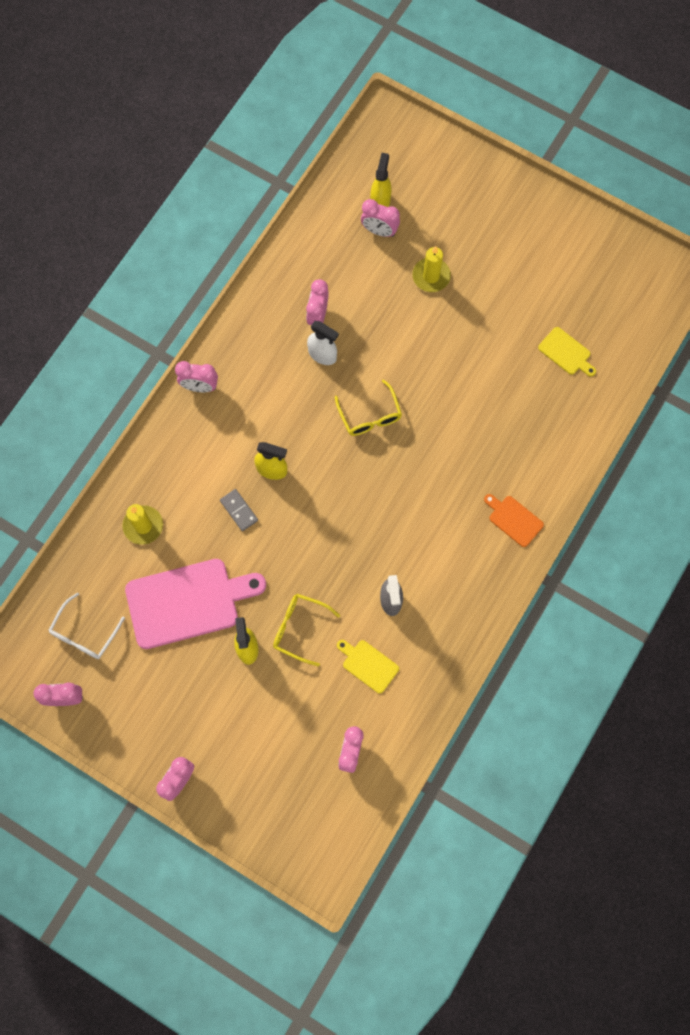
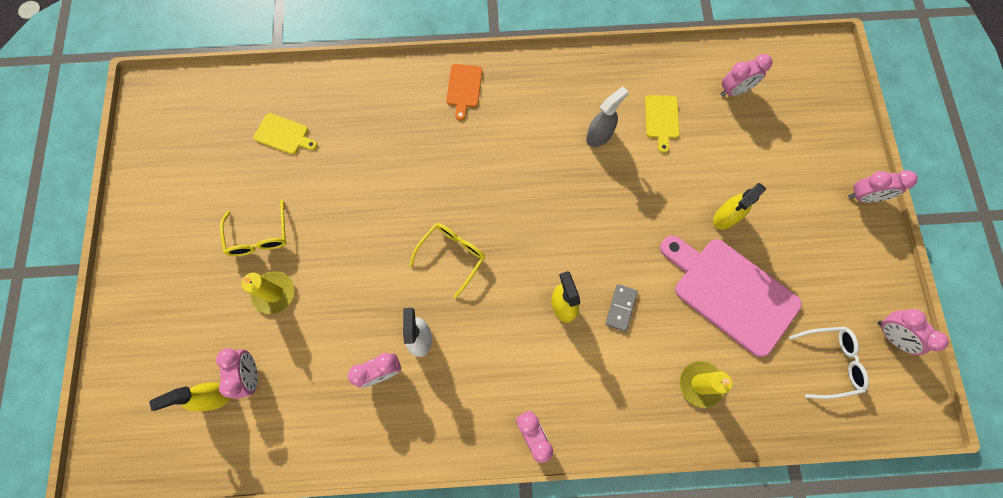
camera: 125 degrees left, 0 degrees up
yellow glasses [273,594,340,667] -> yellow glasses moved to [220,200,287,256]
yellow cutting board [538,327,596,377] -> yellow cutting board turned 105 degrees clockwise [254,113,317,155]

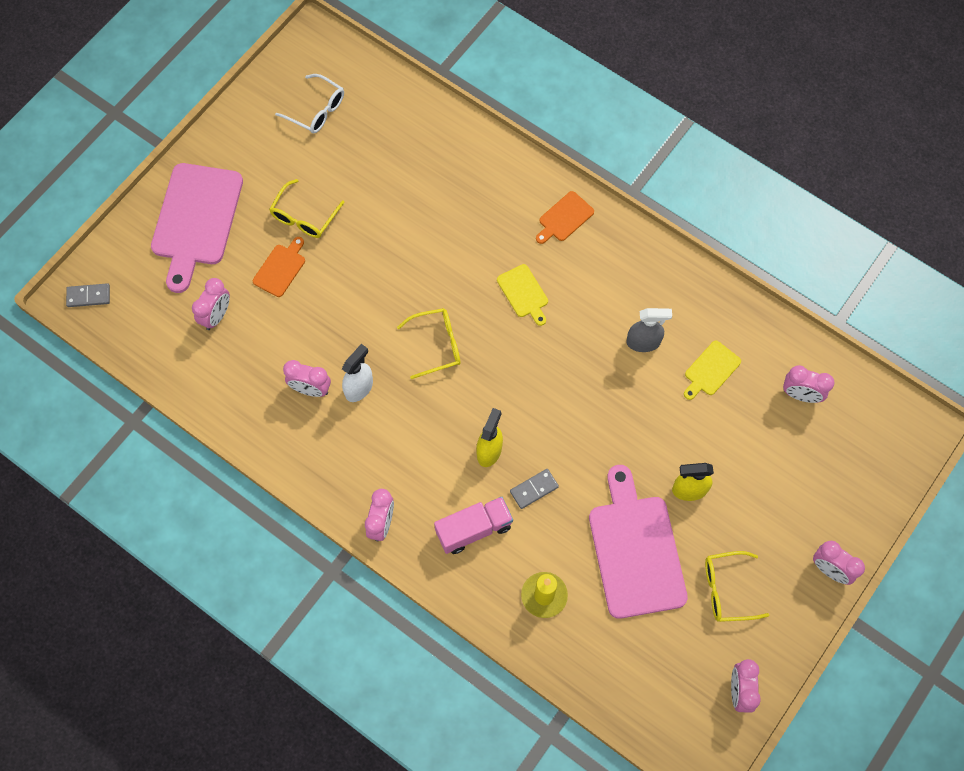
camera: 40 degrees right, 5 degrees down
yellow spray bottle [149,382,231,411] -> none
yellow candle [242,271,294,314] -> orange cutting board [253,237,305,297]
yellow cutting board [254,113,317,155] -> yellow cutting board moved to [497,264,548,326]
white glasses [789,327,869,399] -> white glasses moved to [275,74,344,133]
none -> grey domino [66,283,110,307]
none -> pink cutting board [151,163,243,293]
none -> pink truck [434,497,513,554]
none -> yellow glasses [705,551,770,622]

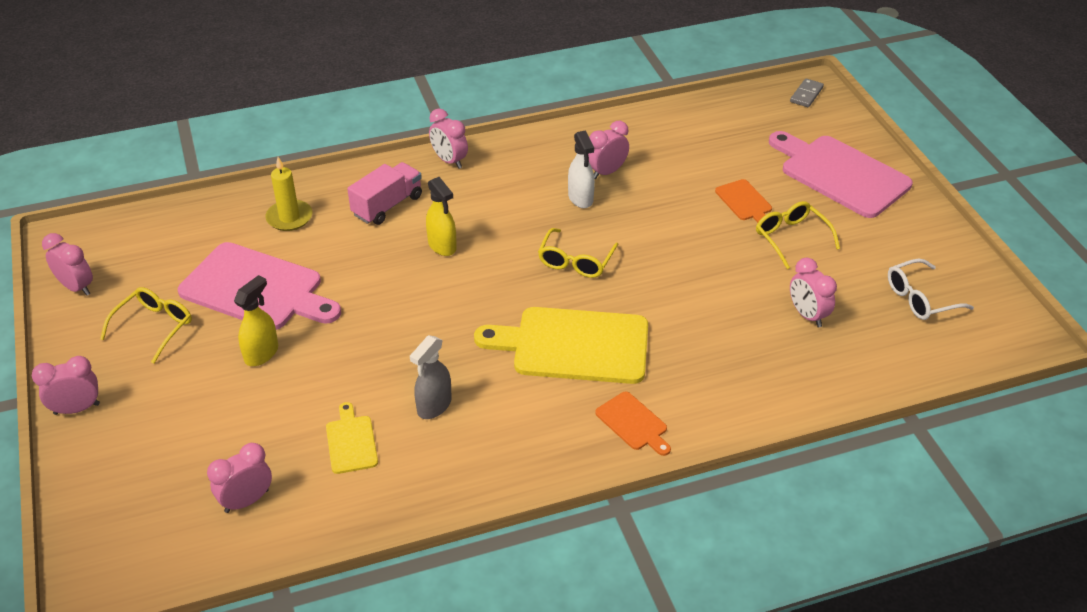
camera: 125 degrees right, 25 degrees down
pink clock [192,278,230,330] -> pink clock moved to [790,258,837,328]
pink truck [434,497,513,554] -> pink truck turned 150 degrees counterclockwise [347,162,422,225]
yellow cutting board [497,264,548,326] -> yellow cutting board [474,307,648,384], size x2.12
grey domino [510,469,559,509] -> none
orange cutting board [536,191,594,244] -> orange cutting board turned 150 degrees clockwise [595,392,671,456]

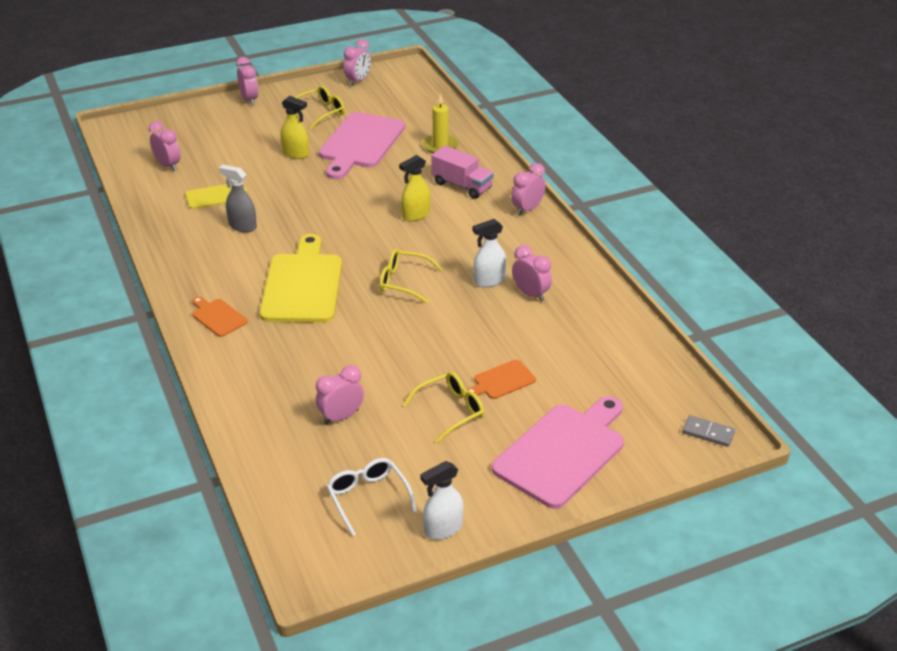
camera: 85 degrees right, 5 degrees down
yellow glasses [100,287,192,364] -> yellow glasses turned 60 degrees counterclockwise [295,86,345,129]
orange cutting board [595,392,671,456] -> orange cutting board turned 90 degrees clockwise [192,296,247,337]
none -> white spray bottle [420,461,464,540]

